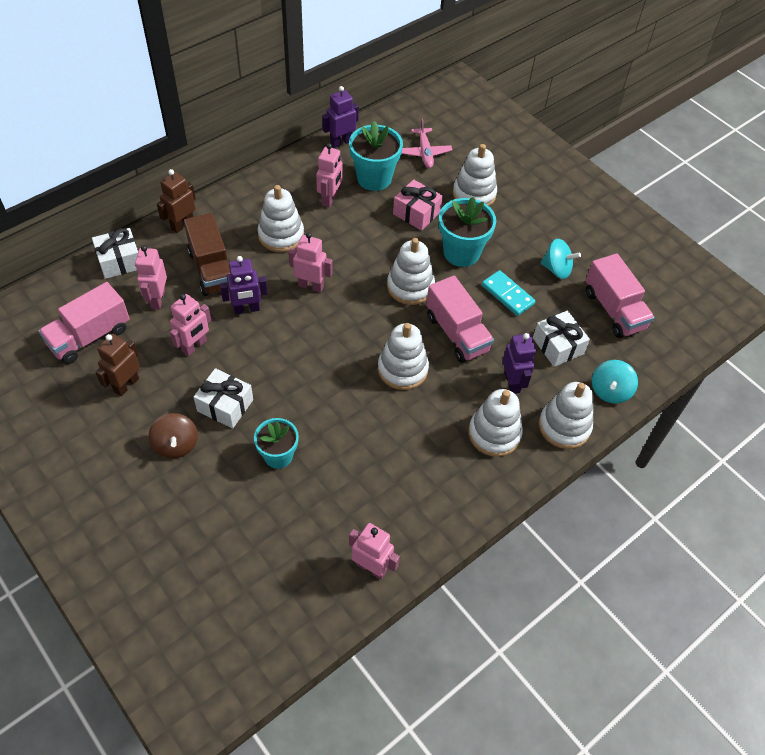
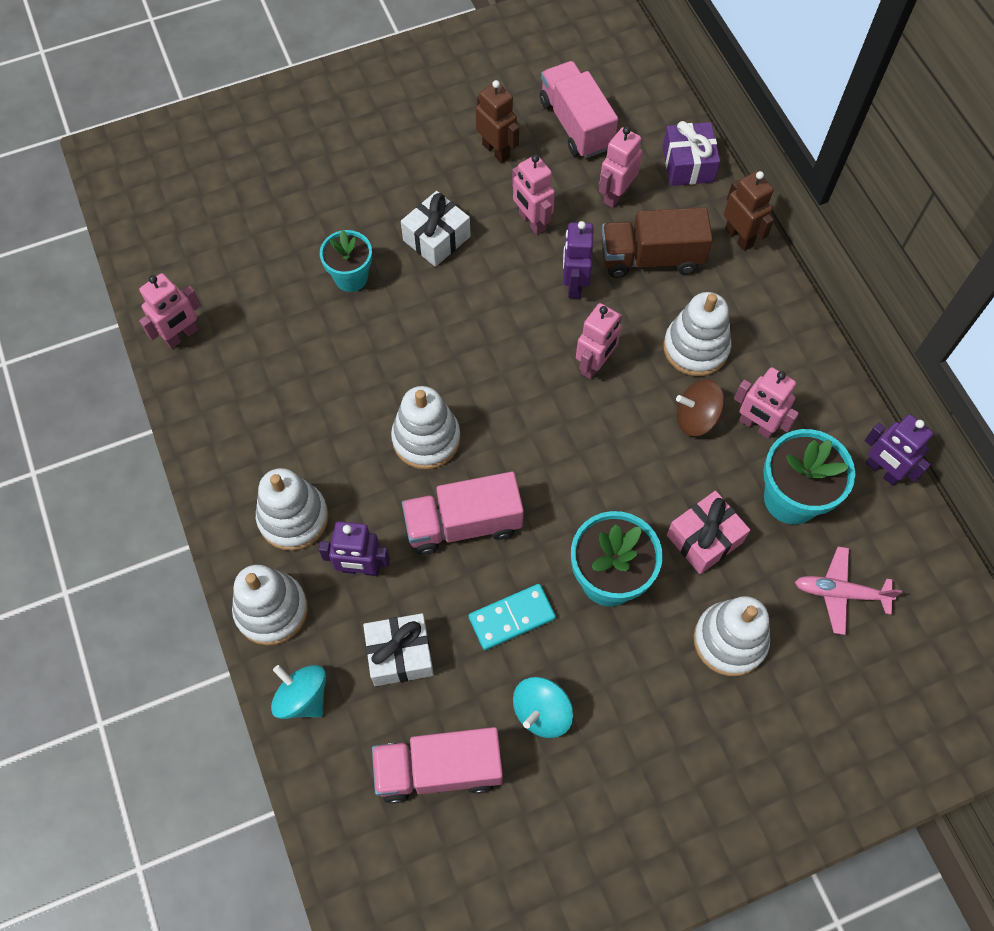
camera: 110 degrees right, 10 degrees up
white gift [92,228,138,279] -> purple gift [663,121,720,186]
pink robot [135,245,167,309] -> pink robot turned 75 degrees counterclockwise [599,127,642,208]
brown spinning top [149,413,198,458] -> brown spinning top moved to [676,379,725,436]
purple robot [322,86,359,148] -> purple robot turned 150 degrees clockwise [865,414,933,486]
white stacking toy [387,238,435,305] -> none

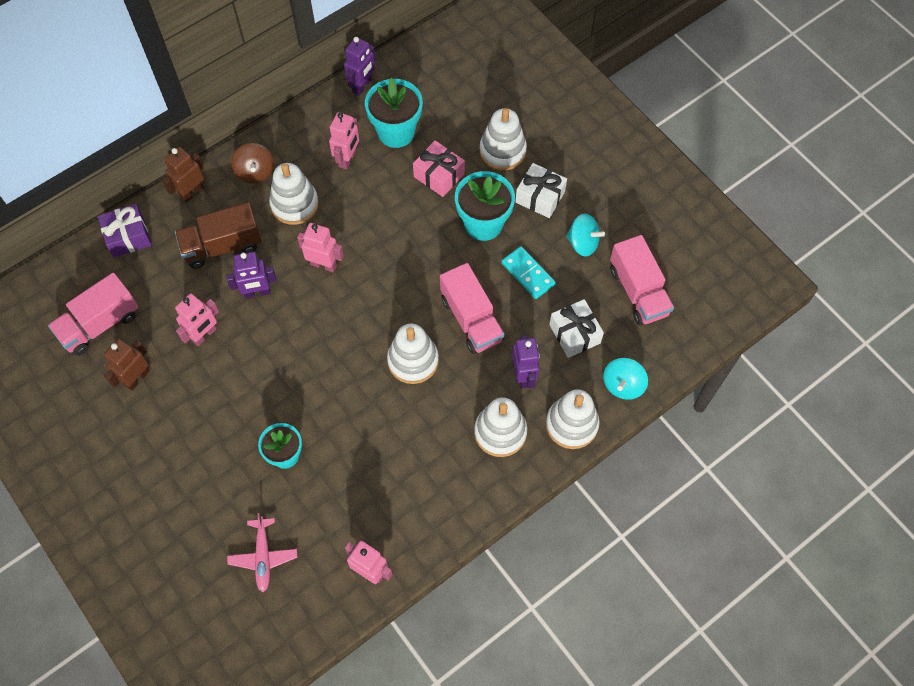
camera: 105 degrees left, 0 degrees up
white gift [401,191,471,267] -> white gift moved to [515,163,567,218]
pink robot [599,127,642,208] -> none
brown truck [602,207,713,278] -> brown truck turned 90 degrees clockwise [175,202,262,268]
brown spinning top [676,379,725,436] -> brown spinning top moved to [231,143,274,184]
pink plane [795,547,902,635] -> pink plane moved to [227,513,297,592]

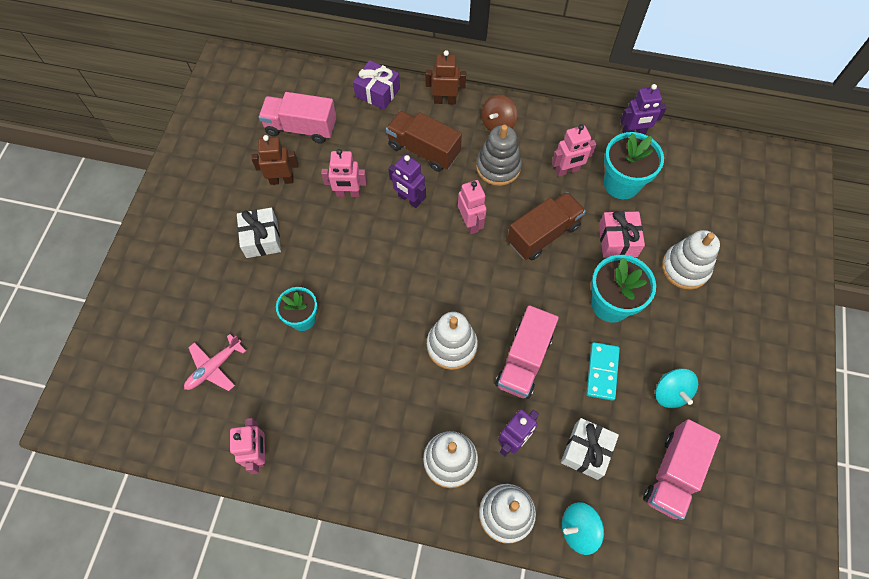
camera: 50 degrees right, 0 degrees up
white stacking toy [269,163,319,225] -> grey stacking toy [476,125,522,186]
white gift [515,163,567,218] -> white gift moved to [237,208,281,258]
none -> brown truck [507,192,586,260]

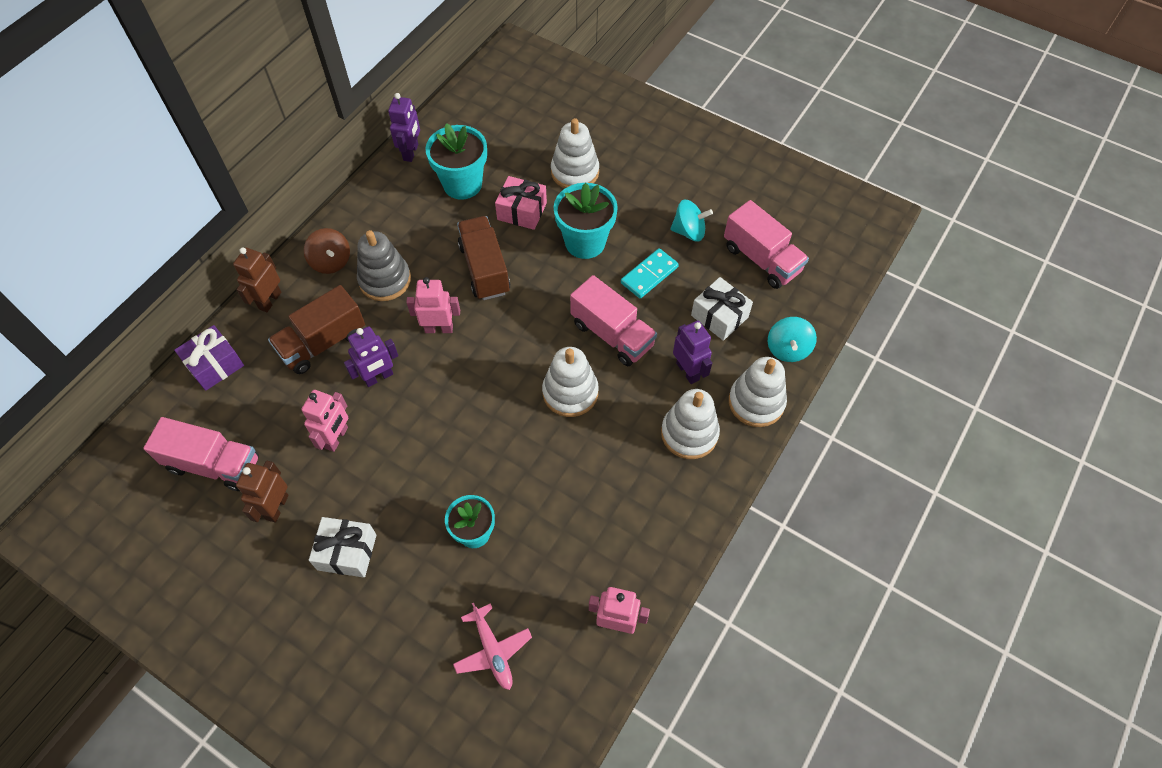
camera: 70 degrees left, 5 degrees down
pink truck [259,92,336,144] -> pink truck turned 105 degrees counterclockwise [144,417,259,491]
pink robot [552,124,596,177] -> none
turquoise domino [586,342,620,401] -> turquoise domino turned 75 degrees counterclockwise [621,248,679,299]

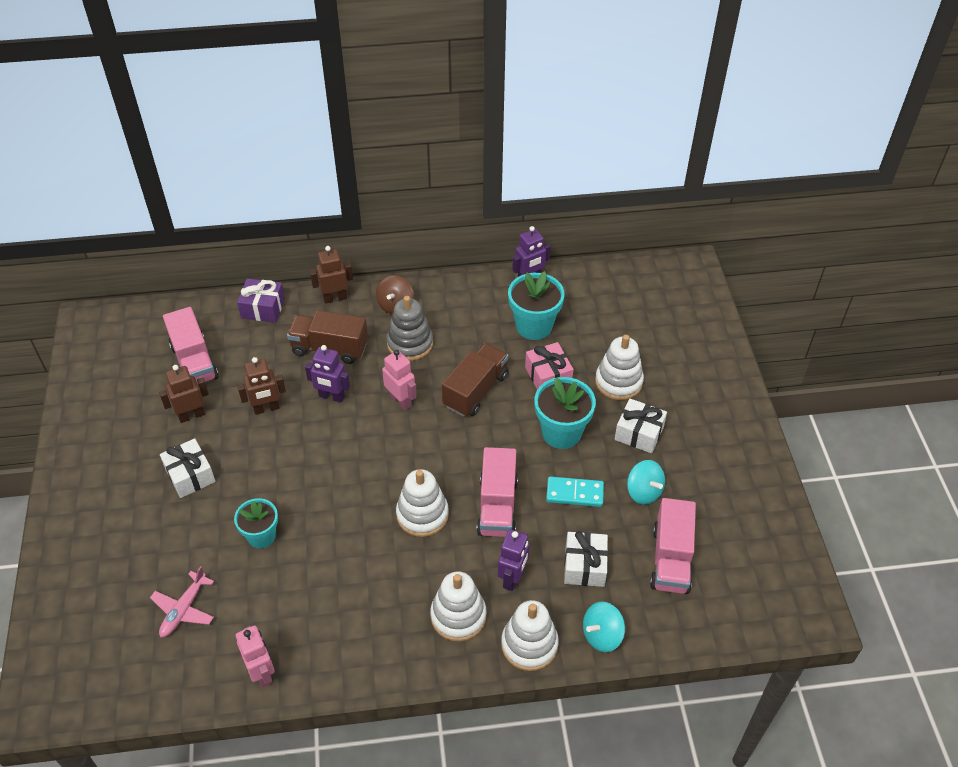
camera: 50 degrees right, 10 degrees down
pink robot [301,390,348,452] -> brown robot [237,357,286,415]
none -> white gift [615,399,667,453]

